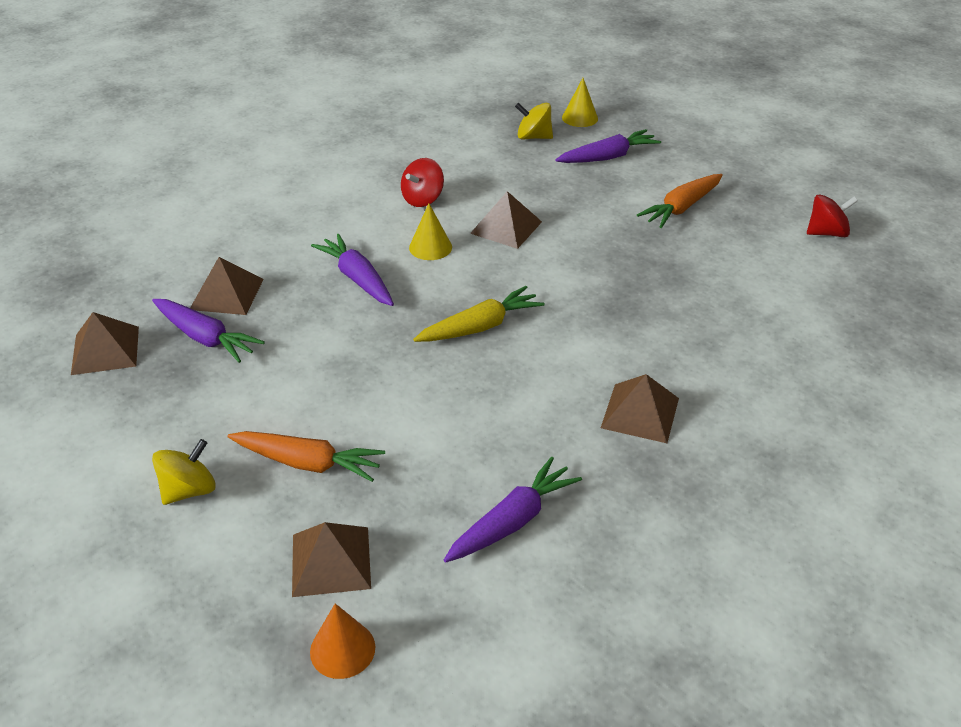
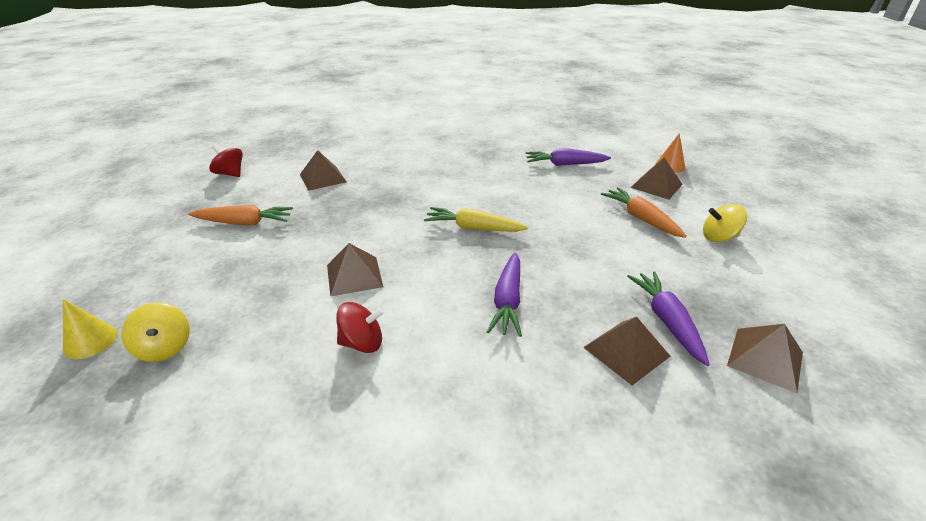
camera: 135 degrees left, 5 degrees down
yellow cone [409,203,452,260] -> none
purple carrot [555,129,661,163] -> none
brown pyramid [601,374,679,443] -> brown pyramid moved to [300,150,346,191]

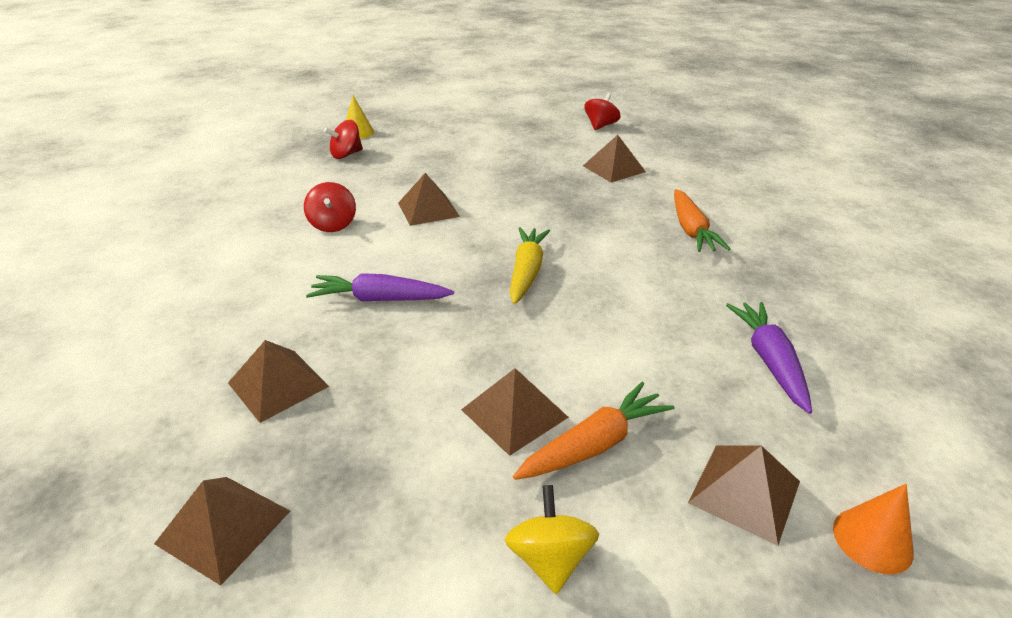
camera: 85 degrees right, 0 degrees up
yellow spinning top [121,302,190,362] -> red spinning top [324,120,363,159]
orange carrot [188,205,293,225] -> orange carrot moved to [674,189,731,252]
purple carrot [627,271,710,366] -> none
none -> brown pyramid [461,368,569,456]

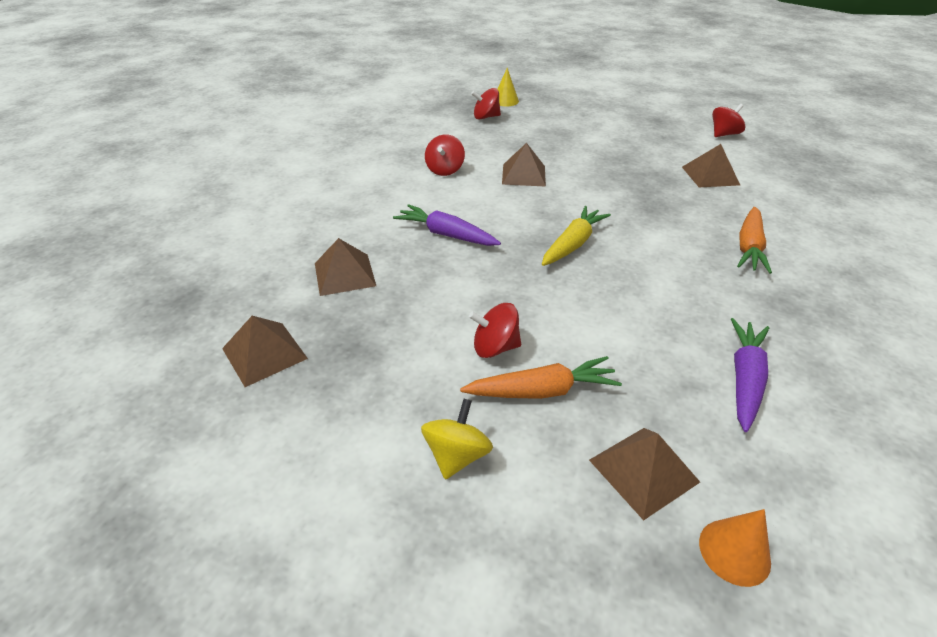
camera: 25 degrees right, 5 degrees up
brown pyramid [461,368,569,456] -> red spinning top [469,303,521,358]

